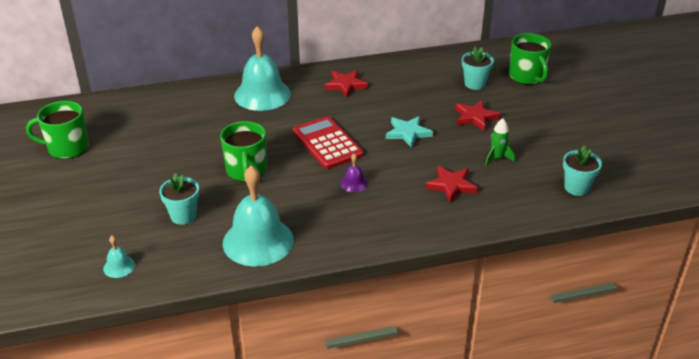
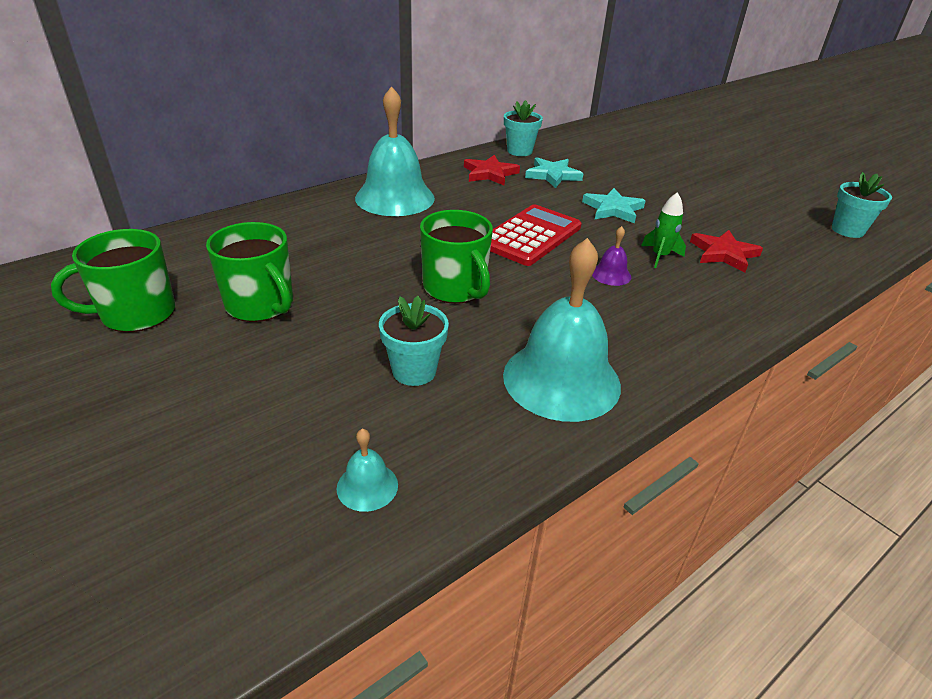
camera: 25 degrees left, 0 degrees up
red calculator [293,116,364,169] -> red calculator turned 90 degrees clockwise [490,204,582,266]
red star [455,100,501,131] -> none
turquoise flower pot [462,47,494,90] -> turquoise flower pot moved to [504,100,543,156]
green rocket [485,118,515,166] -> green rocket moved to [641,192,686,268]
green mug [509,33,551,85] -> green mug moved to [206,222,293,322]
none -> turquoise star [525,157,583,188]

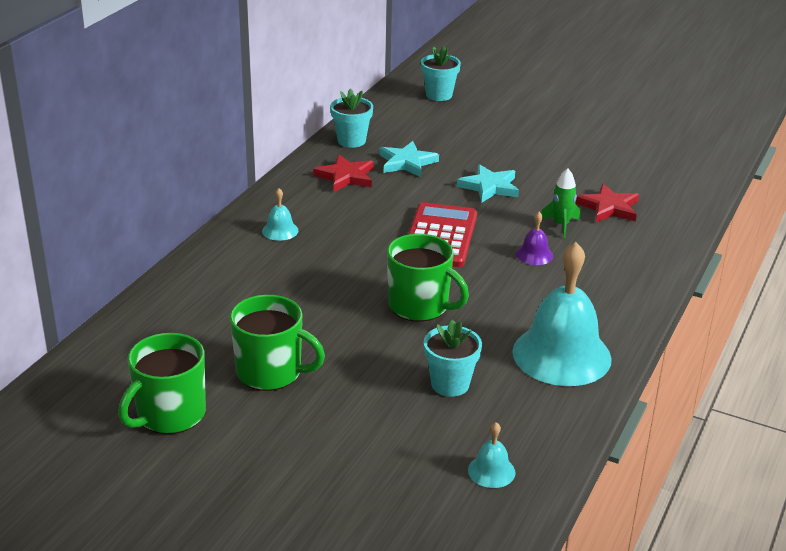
camera: 25 degrees left, 5 degrees down
turquoise bell [355,86,435,216] -> turquoise bell [262,188,299,241], size x0.43
turquoise flower pot [832,172,892,238] -> turquoise flower pot moved to [421,46,461,101]

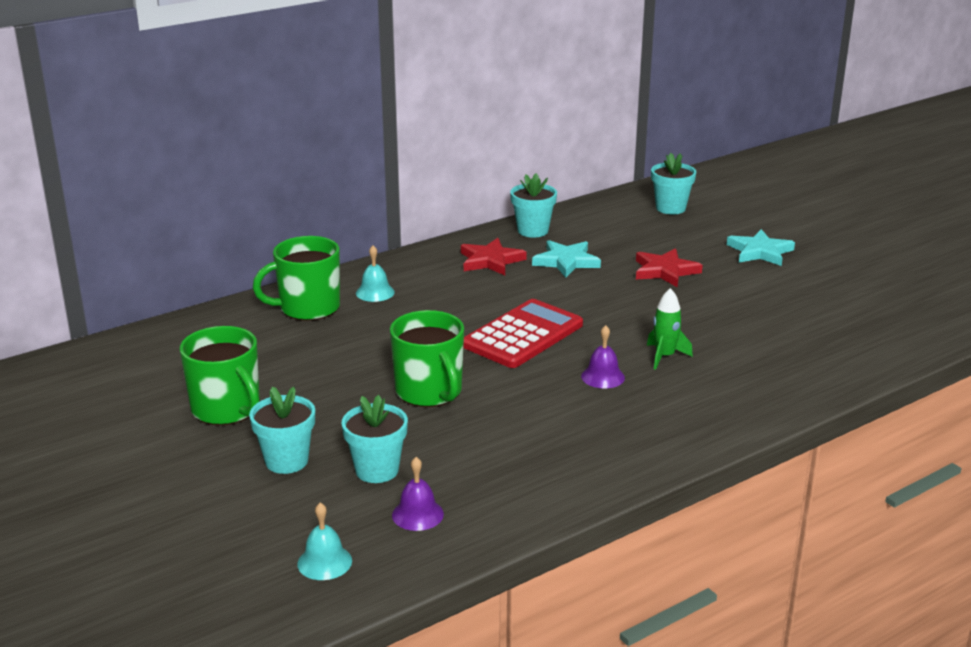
camera: 30 degrees right, 5 degrees down
green mug [118,333,206,434] -> green mug moved to [253,236,340,321]
turquoise star [457,164,519,203] -> turquoise star moved to [727,229,795,266]
turquoise bell [512,242,612,386] -> none
red star [575,184,639,222] -> red star moved to [636,248,703,288]
none -> turquoise flower pot [249,386,315,474]
none -> purple bell [392,457,444,531]

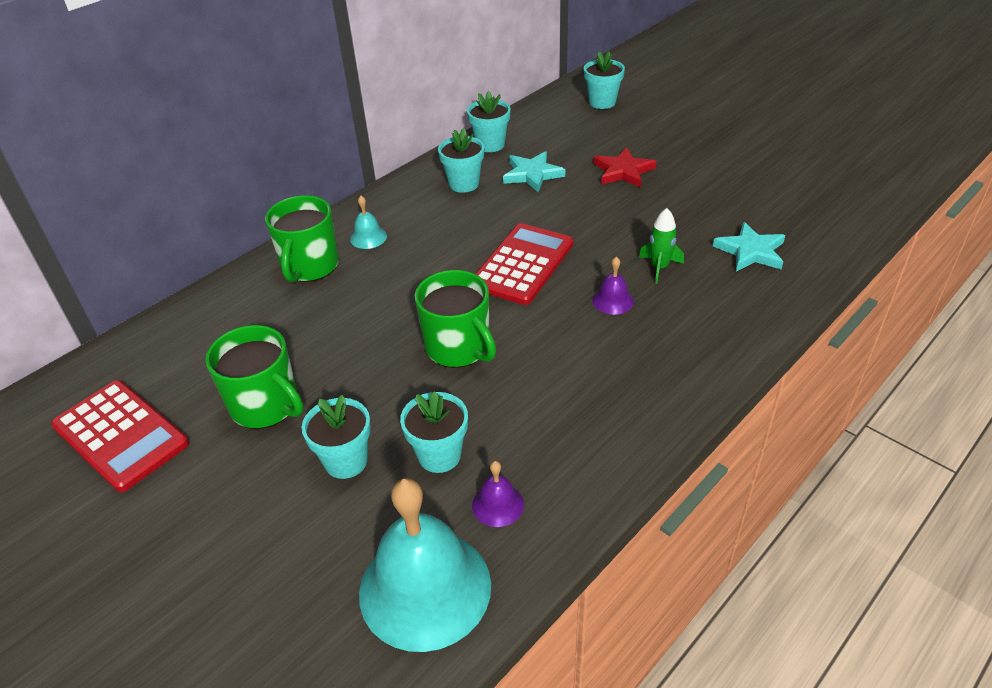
camera: 10 degrees left, 15 degrees up
green mug [253,236,340,321] -> green mug turned 45 degrees counterclockwise [265,195,339,282]
turquoise bell [297,503,352,580] -> turquoise bell [359,478,491,652], size x2.35
red star [461,238,526,275] -> turquoise flower pot [438,128,484,193]
turquoise star [727,229,795,266] -> turquoise star moved to [713,222,785,271]
none -> red calculator [51,380,189,492]

